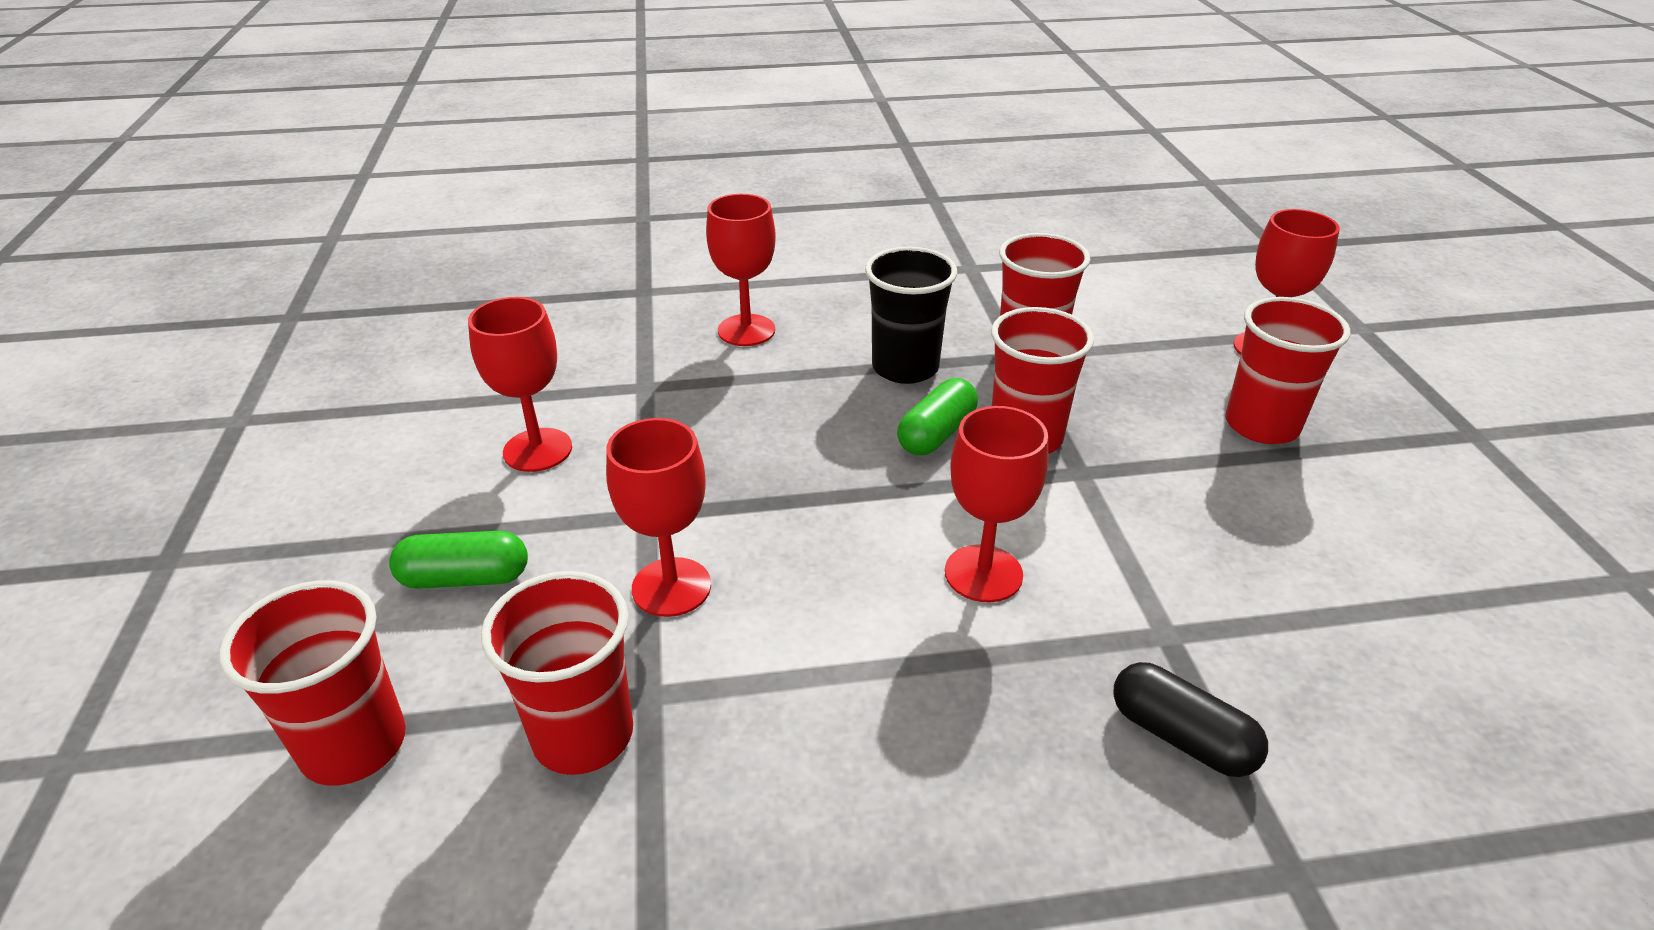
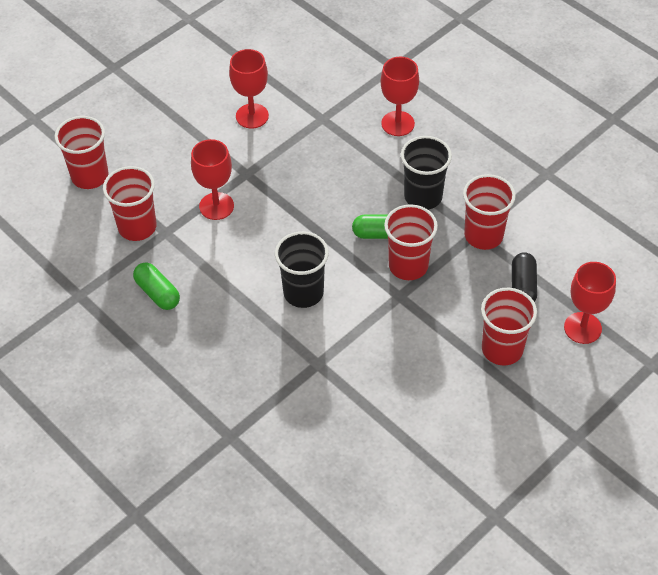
camera: 55 degrees right, 15 degrees up
green capsule [389,531,528,589] -> green capsule moved to [133,262,180,310]
red goblet [945,406,1048,603] -> black cup [275,231,329,308]
black capsule [1113,662,1268,777] -> black capsule moved to [512,252,537,302]

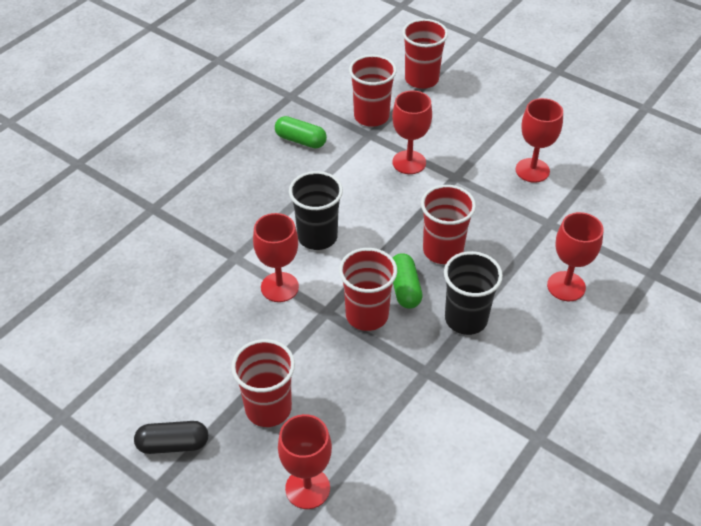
camera: 80 degrees right, 5 degrees down
green capsule [133,262,180,310] -> green capsule turned 75 degrees clockwise [275,116,327,148]
red cup [463,174,516,250] -> red cup moved to [421,185,476,264]
black capsule [512,252,537,302] -> black capsule moved to [134,421,208,454]
none -> red goblet [253,213,299,302]

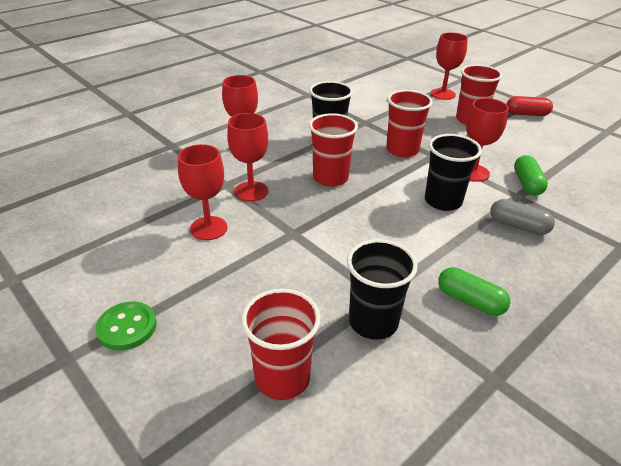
camera: 170 degrees left, 10 degrees down
black capsule [134,421,208,454] -> red capsule [507,96,553,116]
red cup [349,55,397,127] -> black cup [347,239,418,340]
red goblet [392,90,432,174] -> red goblet moved to [227,113,268,201]
green capsule [393,253,423,309] -> green capsule moved to [514,155,548,195]
none -> green button [96,301,156,351]
none -> grey capsule [490,199,555,235]

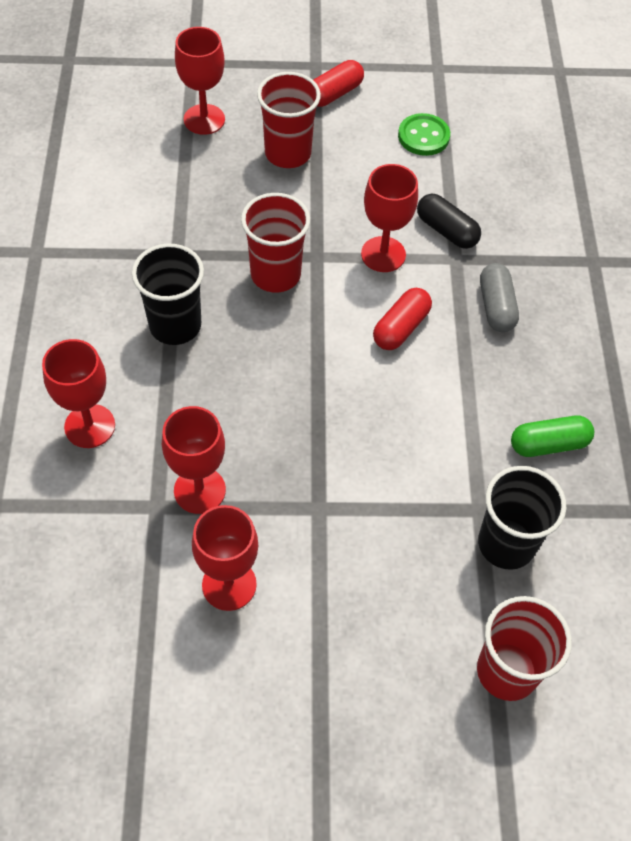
camera: 50 degrees left, 20 degrees up
green button [96,301,156,351] -> green button moved to [398,113,450,156]
red cup [309,113,358,187] -> none
black cup [425,134,482,211] -> red capsule [373,288,432,350]
grey capsule [490,199,555,235] -> grey capsule turned 75 degrees counterclockwise [480,263,519,332]
green capsule [514,155,548,195] -> black capsule [417,193,481,249]

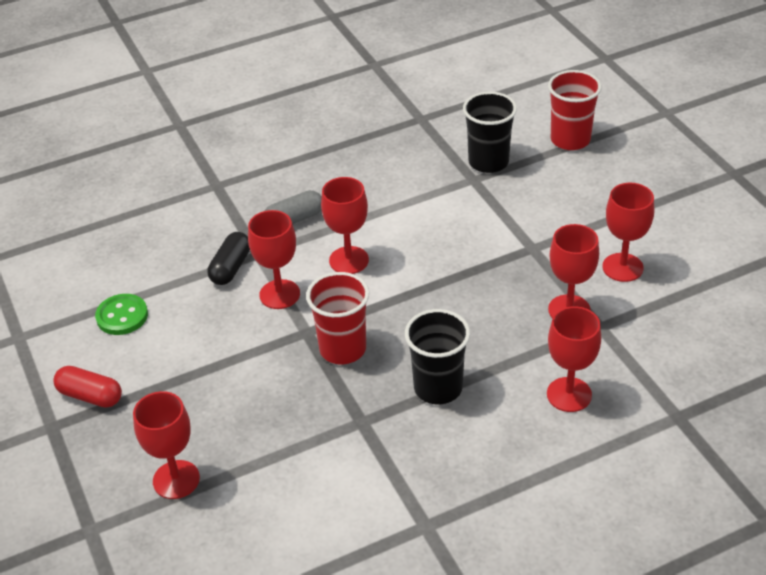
camera: 110 degrees left, 15 degrees down
red cup [257,72,321,168] -> none
red capsule [373,288,432,350] -> red goblet [321,177,369,274]
green capsule [511,415,594,457] -> none

